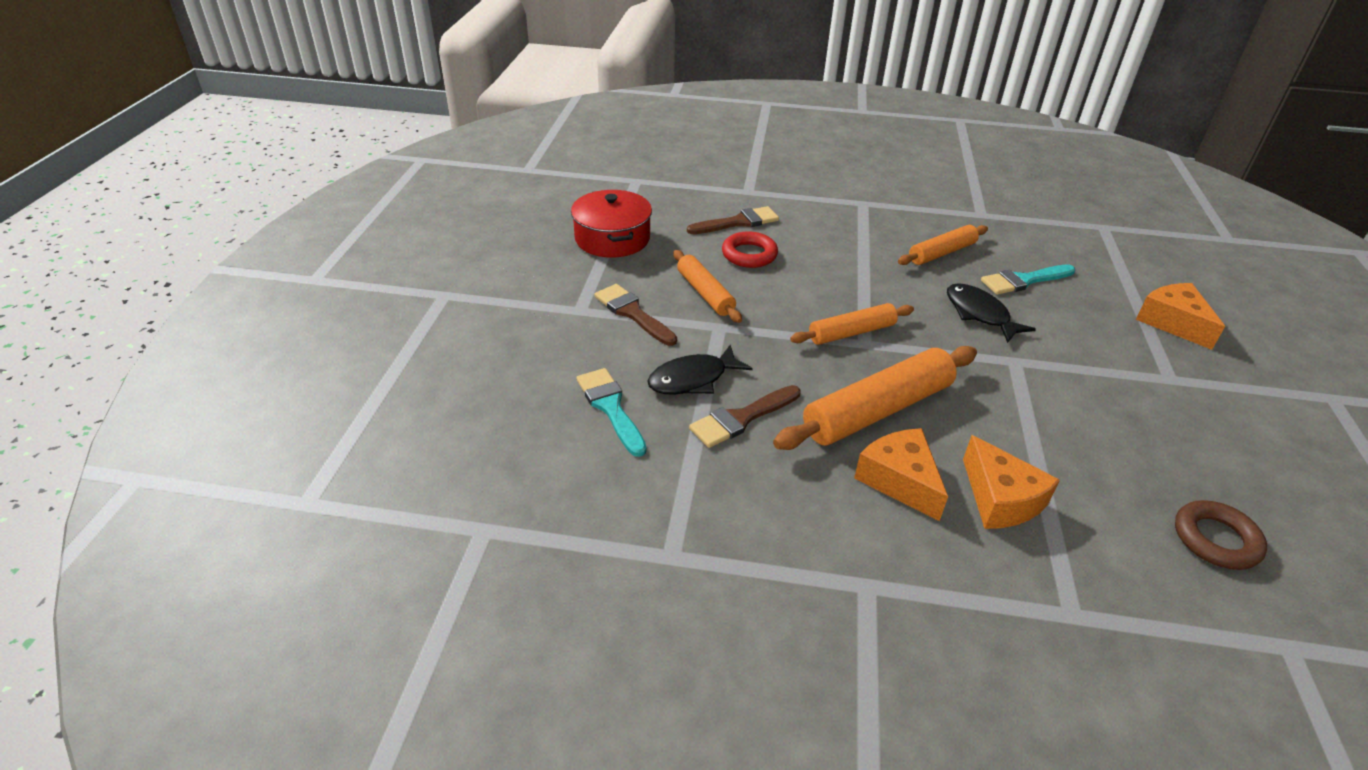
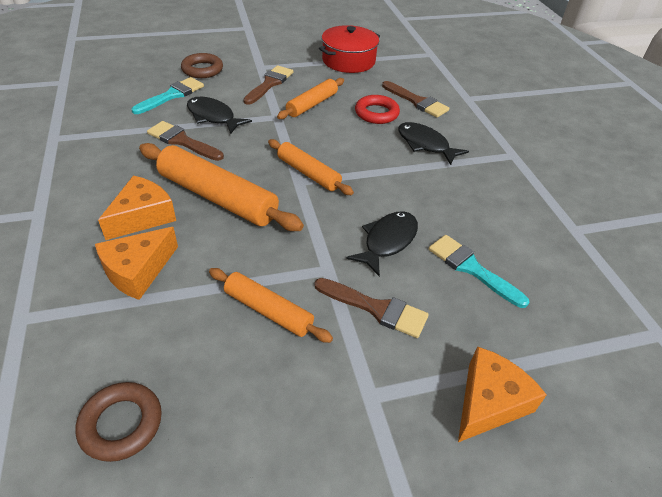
camera: 65 degrees right, 5 degrees up
orange rolling pin [898,225,988,265] -> orange rolling pin moved to [209,268,333,343]
none -> brown ring [181,53,223,78]
none -> brown brush [314,278,429,338]
none -> black fish [398,122,469,165]

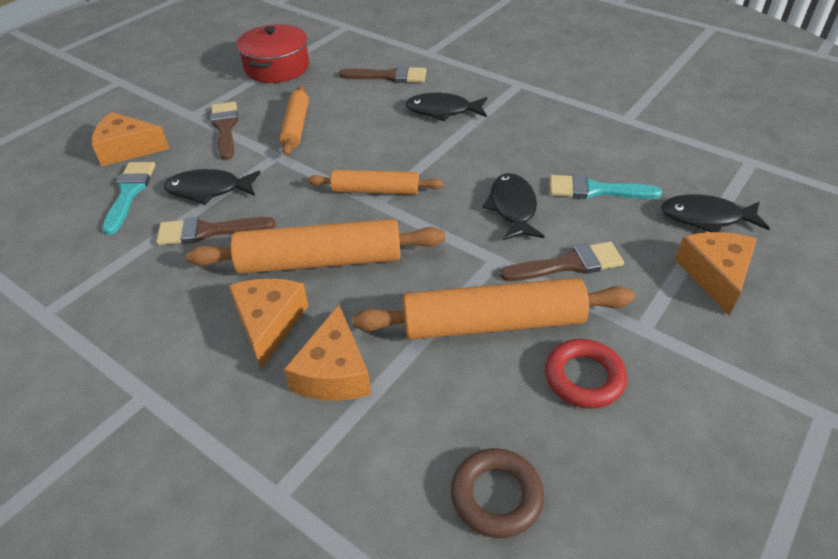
camera: 35 degrees left, 0 degrees up
brown ring [181,53,223,78] -> orange cheese [92,112,169,166]
orange rolling pin [209,268,333,343] -> orange rolling pin [352,278,635,340], size x1.67
red ring [355,95,400,124] -> red ring moved to [545,339,627,408]
none -> black fish [661,194,770,232]

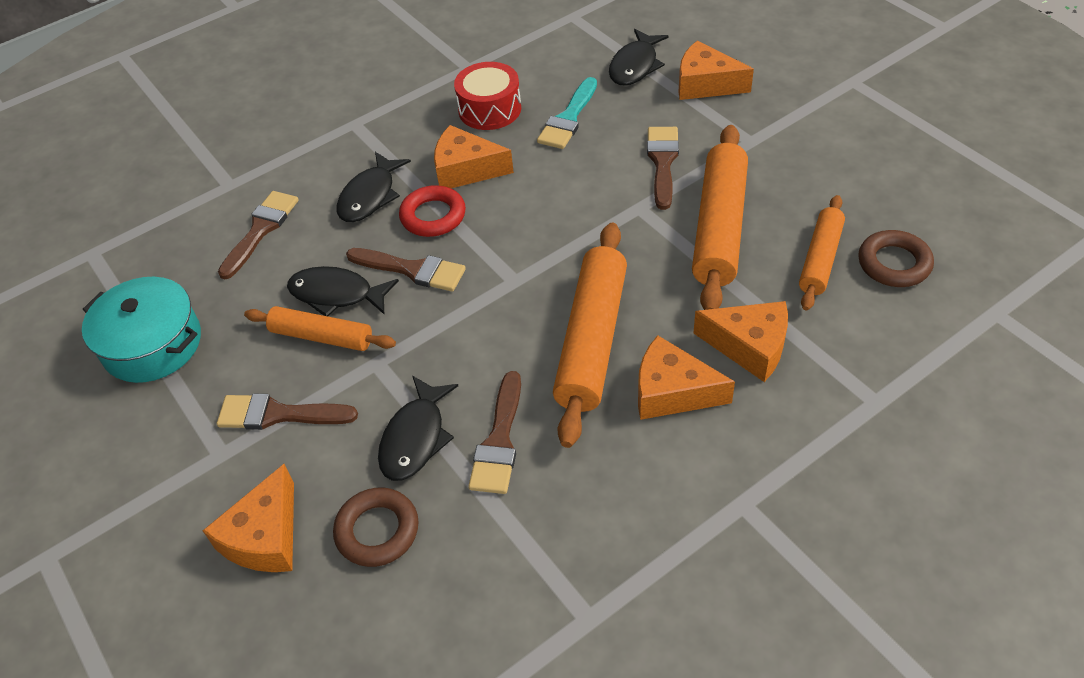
camera: 70 degrees left, 5 degrees up
turquoise brush [102,162,156,235] -> brown ring [333,488,419,567]
red pot [236,24,309,83] -> turquoise pot [82,277,201,383]
orange rolling pin [308,170,443,195] -> orange rolling pin moved to [799,195,845,311]
black fish [483,173,545,240] -> black fish moved to [287,266,399,316]
red ring [545,339,627,408] -> red ring moved to [399,185,466,237]
none -> brown brush [346,248,466,292]
none -> orange cheese [434,125,514,188]
none -> red drum [454,62,521,130]

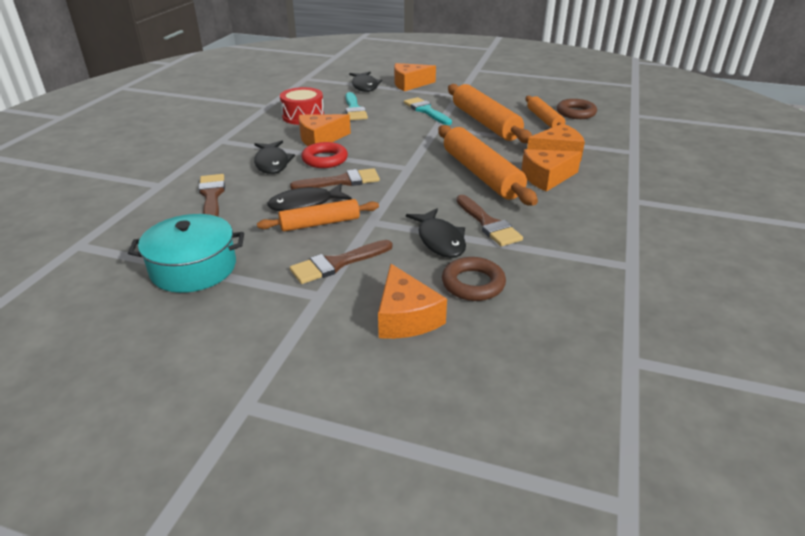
camera: 40 degrees left, 15 degrees down
brown brush [647,127,679,210] -> turquoise brush [404,97,452,125]

